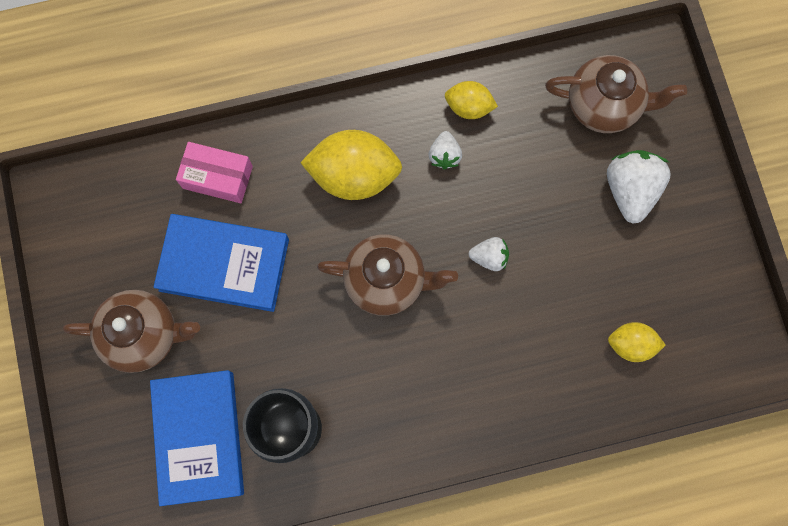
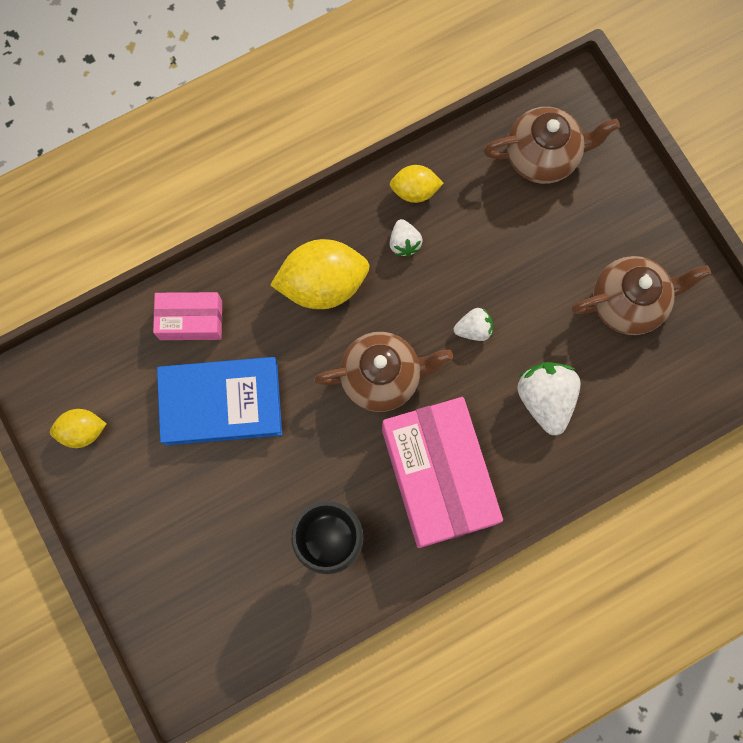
camera: 15 degrees left, 0 degrees up
brown teapot [63,290,200,373] -> brown teapot moved to [572,256,711,335]
blue book [150,370,244,506] -> none
white strawberry [607,150,671,224] -> white strawberry moved to [517,362,581,435]
yellow lemon [608,322,666,362] -> yellow lemon moved to [50,409,106,448]
none -> pink box [382,397,503,548]

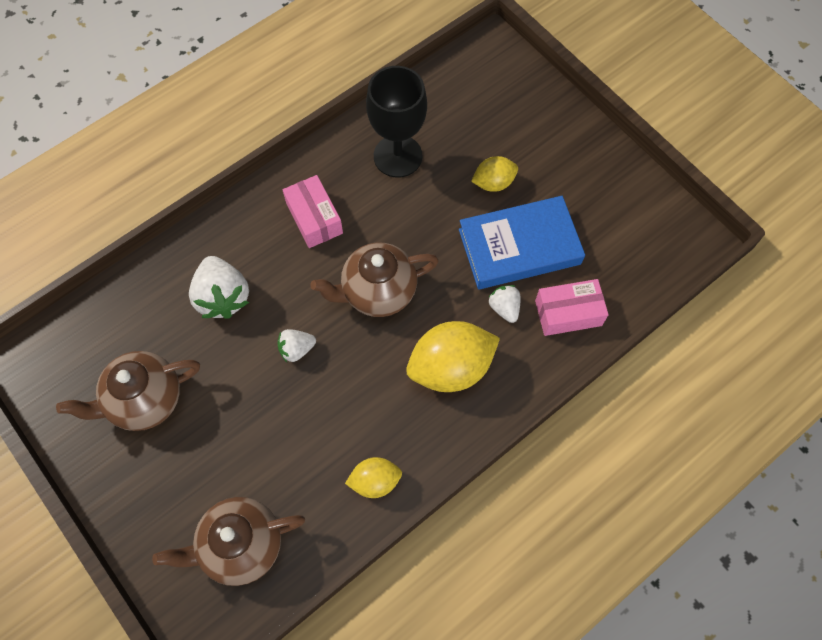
camera: 170 degrees right, 10 degrees down
yellow lemon [50,409,106,448] -> yellow lemon moved to [471,156,518,192]
pink box [382,397,503,548] -> pink box [283,175,343,248], size x0.52
white strawberry [390,219,423,257] -> white strawberry moved to [488,285,520,323]

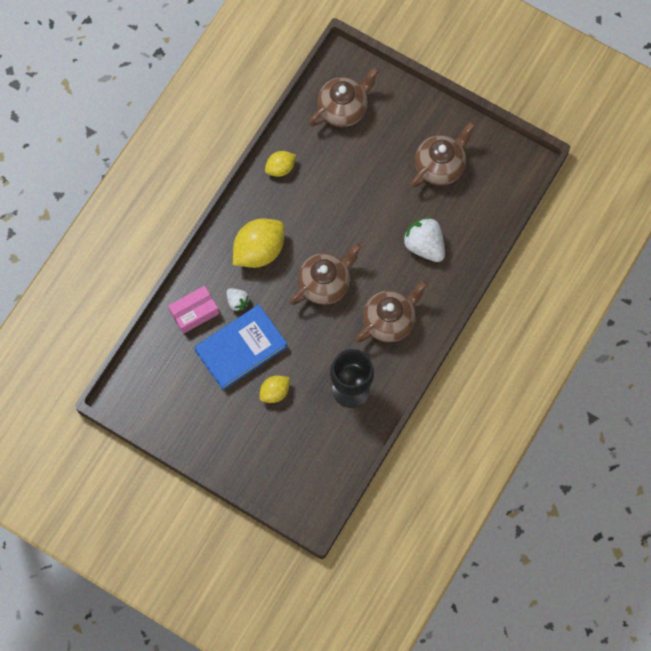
camera: 160 degrees right, 5 degrees up
white strawberry [278,329,316,362] -> none
pink box [283,175,343,248] -> brown teapot [355,281,428,343]

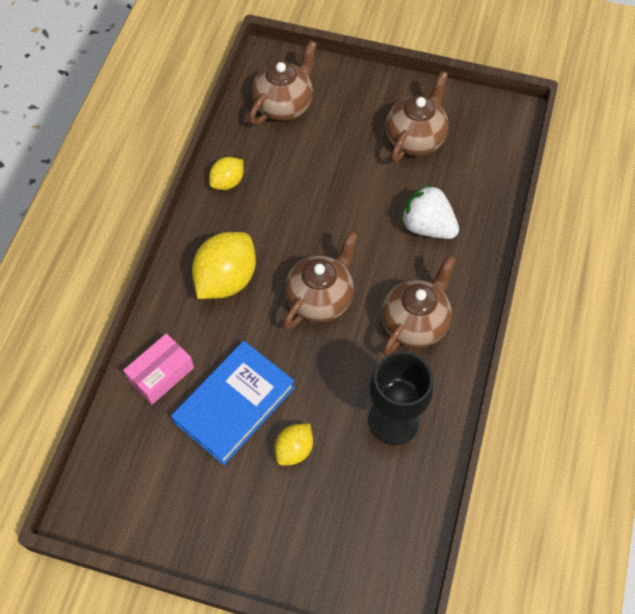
camera: 15 degrees left, 10 degrees down
white strawberry [226,288,250,312] -> none

